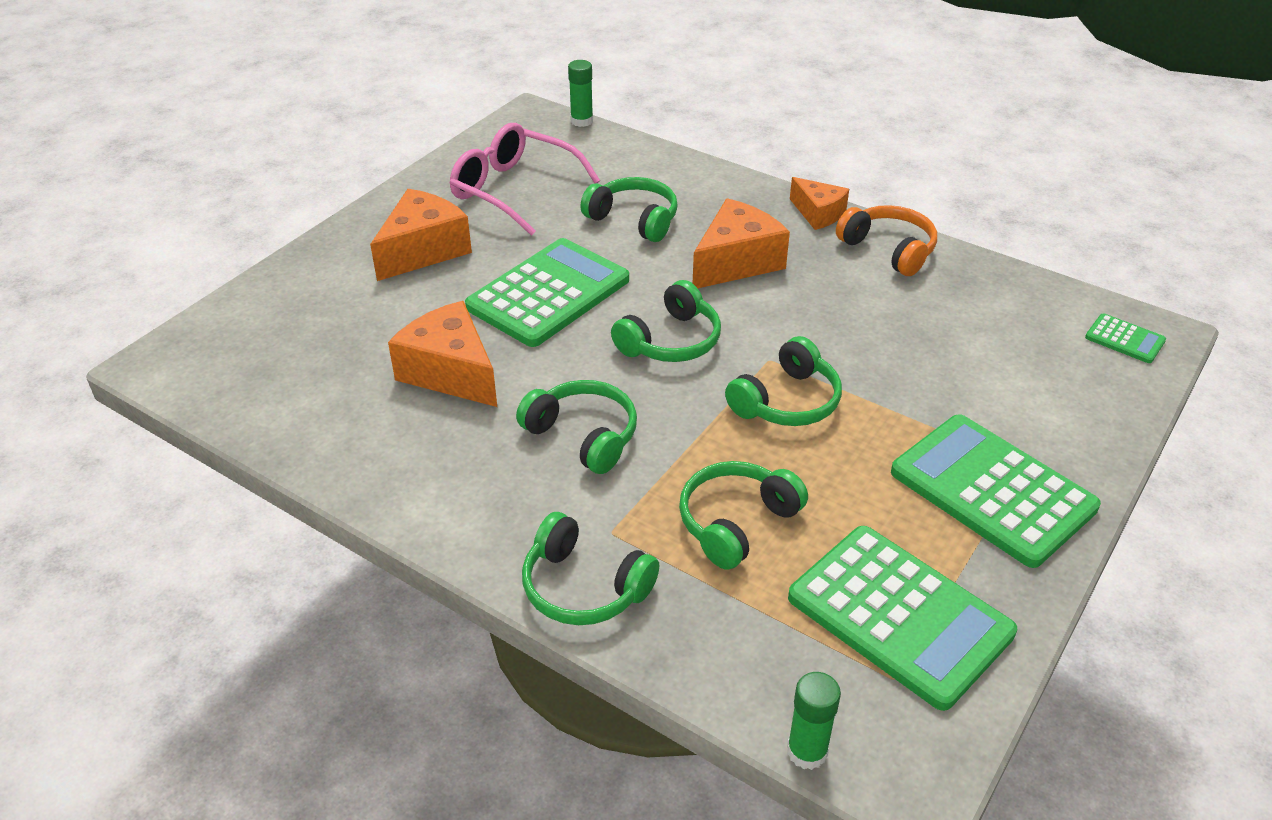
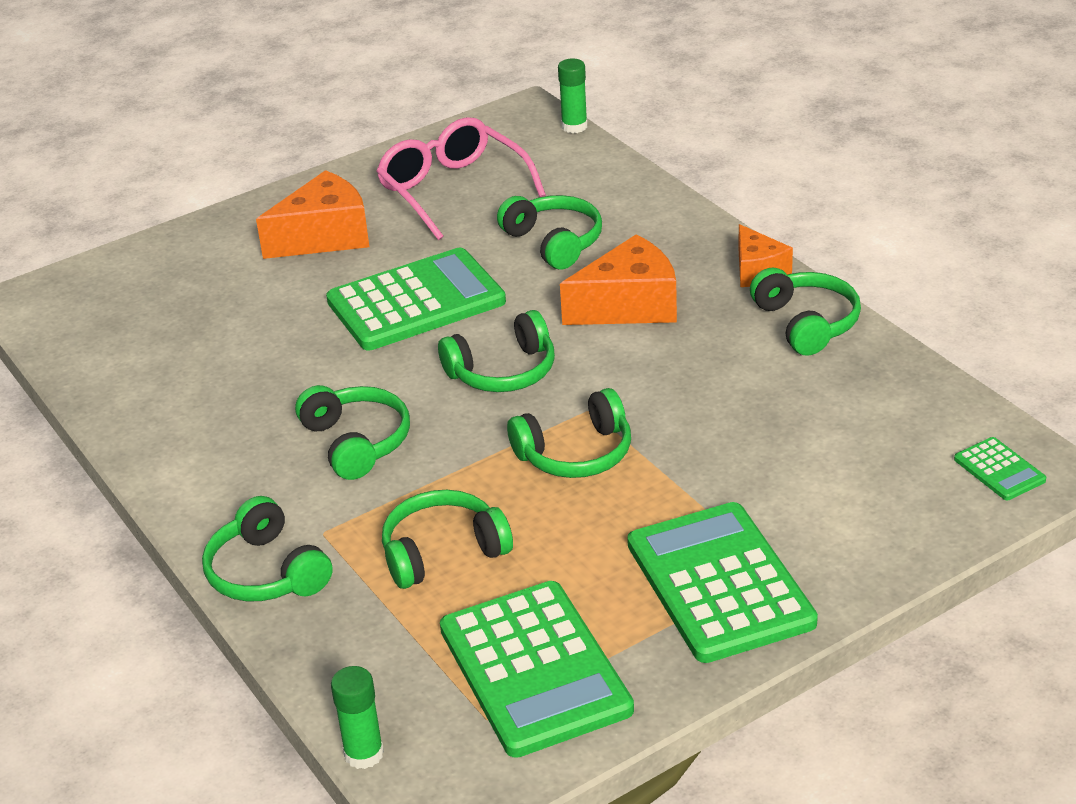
camera: 25 degrees right, 5 degrees down
orange cheese [388,301,497,407] -> none
orange headphones [836,205,937,276] -> green headphones [750,267,861,356]

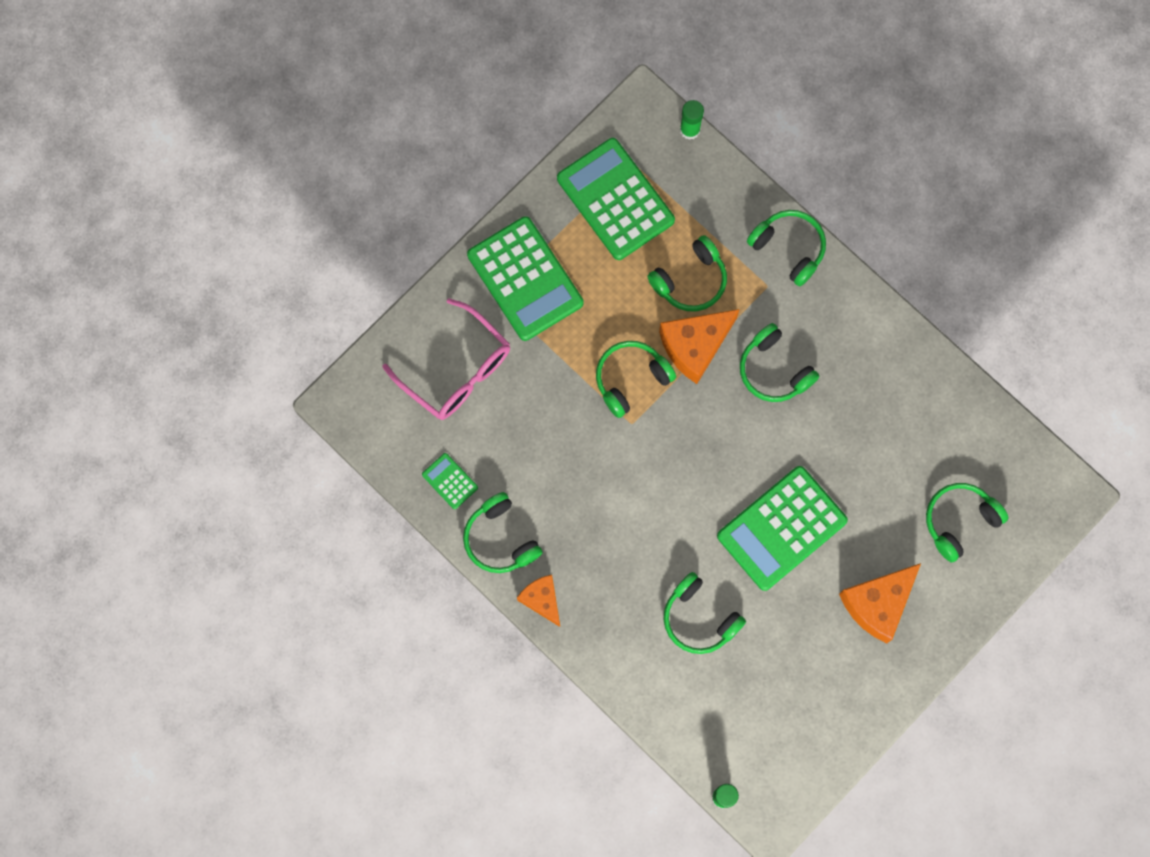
camera: 165 degrees right, 40 degrees up
pink glasses [376,117,546,240] -> pink glasses moved to [382,298,510,420]
green headphones [438,310,555,392] -> green headphones moved to [926,483,1008,563]
orange cheese [560,234,677,325] -> orange cheese moved to [659,309,740,384]
green calculator [954,437,1046,500] -> green calculator moved to [422,453,478,509]

